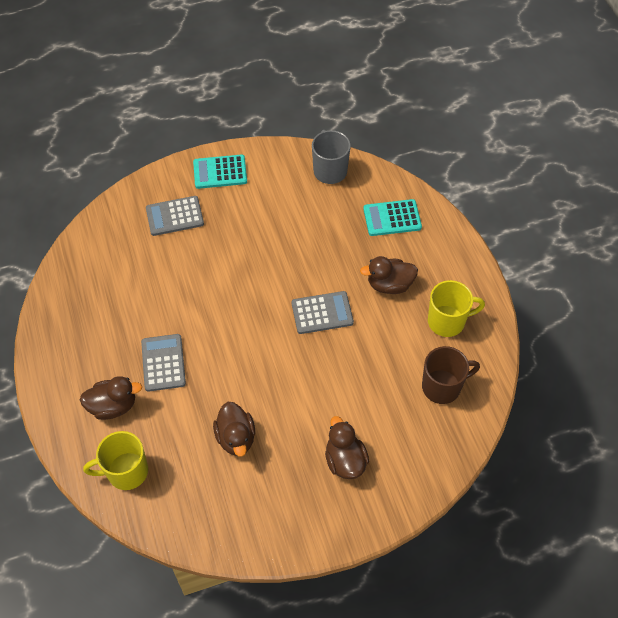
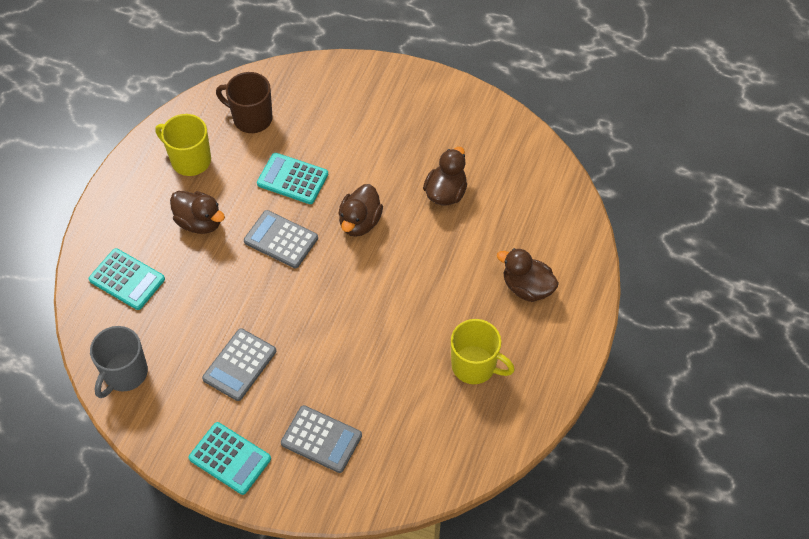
camera: 140 degrees left, 0 degrees up
yellow mug [83,431,148,490] -> yellow mug moved to [451,319,515,384]
grey calculator [141,334,186,392] -> grey calculator moved to [202,328,276,401]
brown duck [325,416,369,479] -> brown duck moved to [338,184,383,237]
none -> turquoise calculator [257,153,328,204]

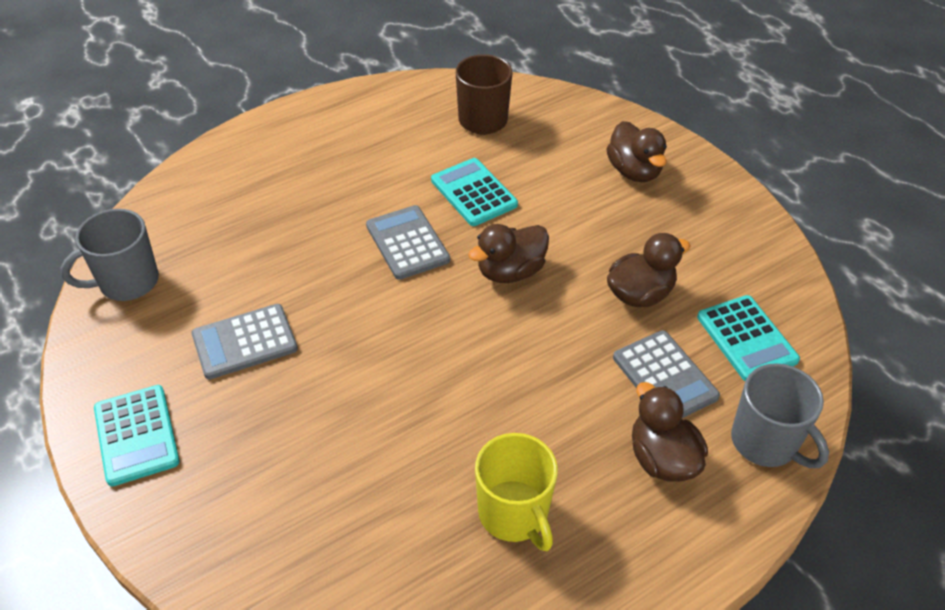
camera: 35 degrees right, 10 degrees down
turquoise calculator [89,248,165,310] -> turquoise calculator moved to [697,295,800,381]
yellow mug [155,114,211,176] -> none
brown duck [170,191,225,234] -> brown duck moved to [606,121,667,182]
grey calculator [281,405,362,473] -> grey calculator moved to [613,330,720,418]
none -> grey mug [731,363,829,468]

